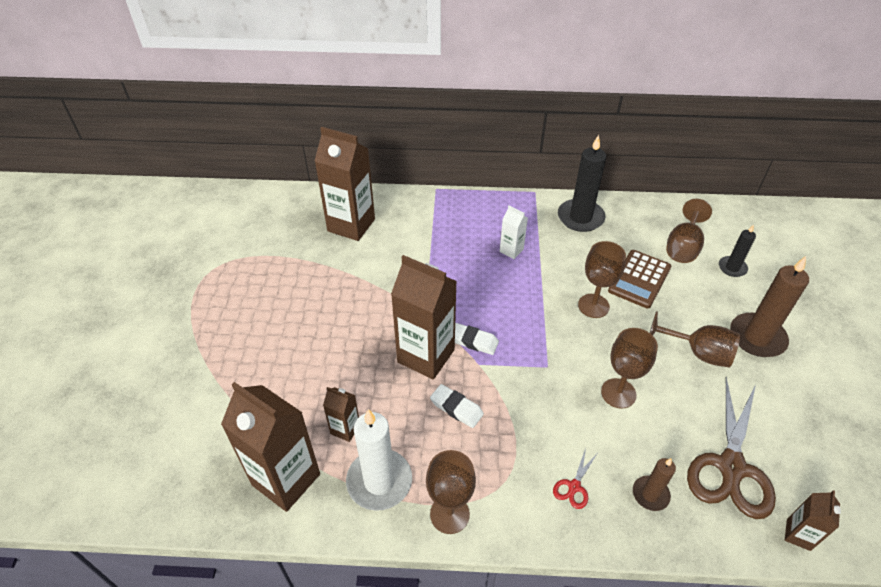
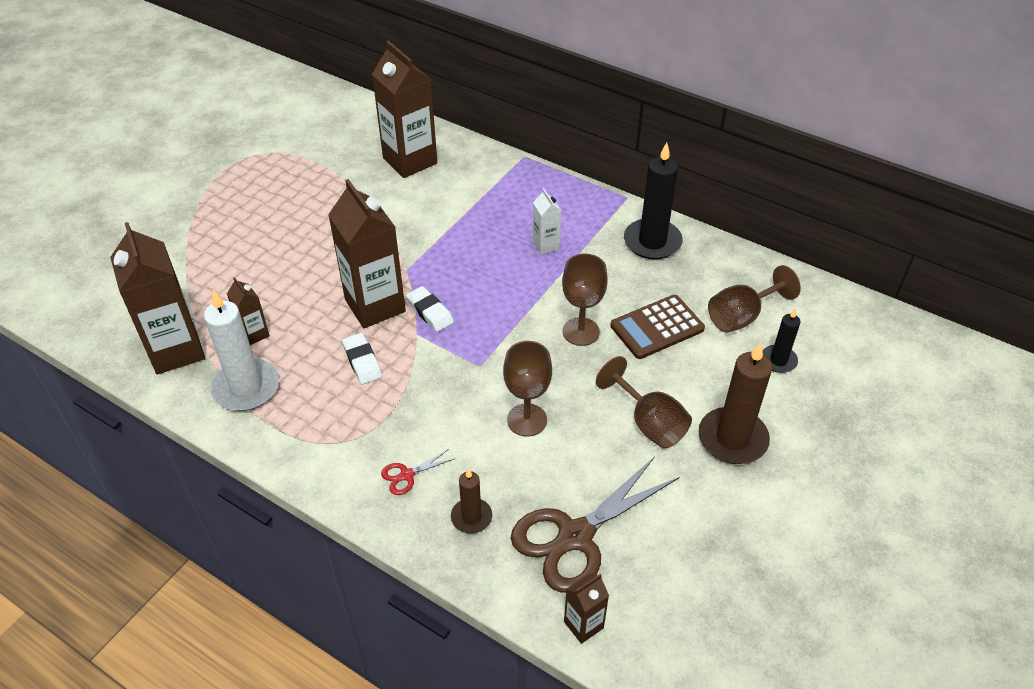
camera: 30 degrees right, 0 degrees up
brown goblet [426,450,476,534] -> none

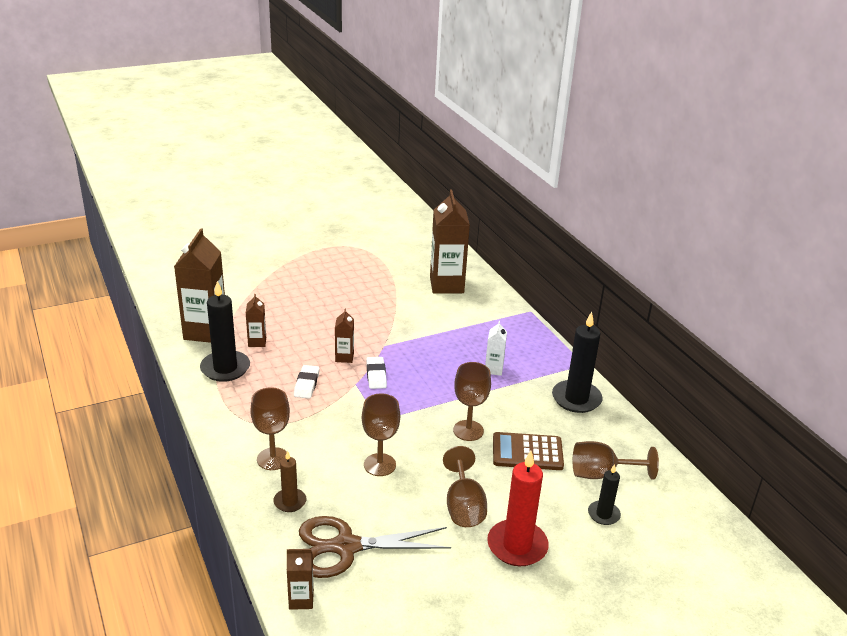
camera: 30 degrees right, 15 degrees down
white candle [204,290,279,411] -> black candle [200,281,250,382]
brown carton [328,179,406,328] -> brown carton [335,309,354,363], size x0.48
red scissors [381,449,455,495] -> brown goblet [250,387,290,470]
brown candle [699,342,772,464] -> red candle [487,451,549,566]

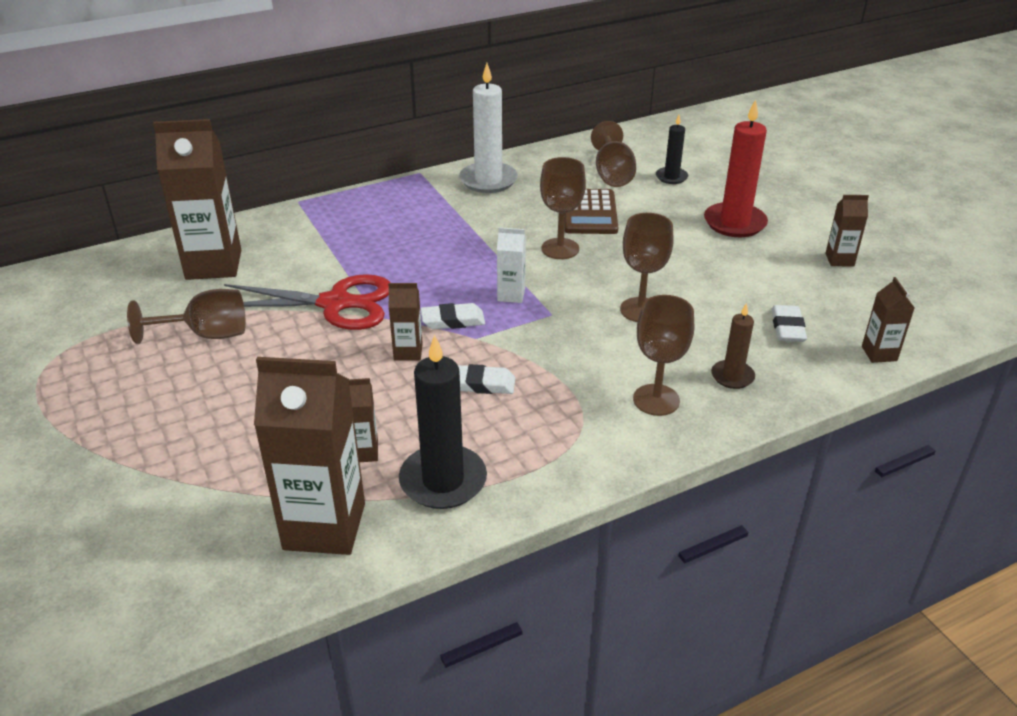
camera: 90 degrees left, 5 degrees up
brown scissors [299,516,451,578] -> white eraser [772,305,807,342]
brown goblet [443,446,487,527] -> brown goblet moved to [127,289,246,344]
white carton [485,321,507,376] -> white carton moved to [497,227,526,303]
black candle [552,312,603,413] -> white candle [459,63,518,193]
none -> red scissors [224,274,391,330]
none -> brown carton [825,195,869,267]

